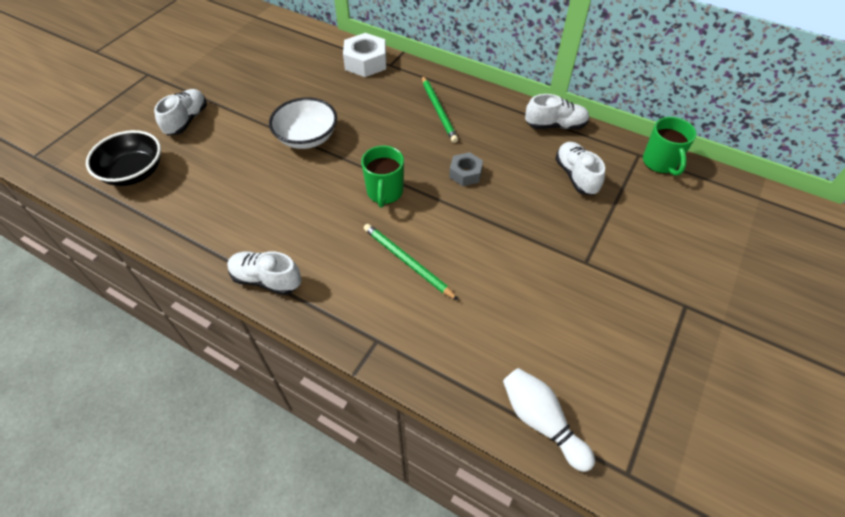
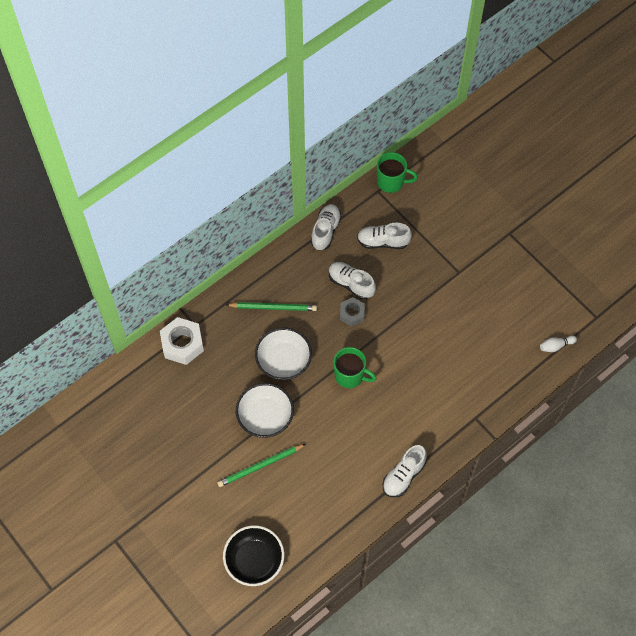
camera: 70 degrees left, 10 degrees up
white shoe [154,89,207,136] -> white shoe moved to [329,262,376,300]
green pencil [364,224,458,300] -> green pencil moved to [217,444,306,487]
white bowling pin [503,368,595,472] -> white bowling pin [540,336,577,352], size x0.58
none -> white bowl [255,327,312,380]

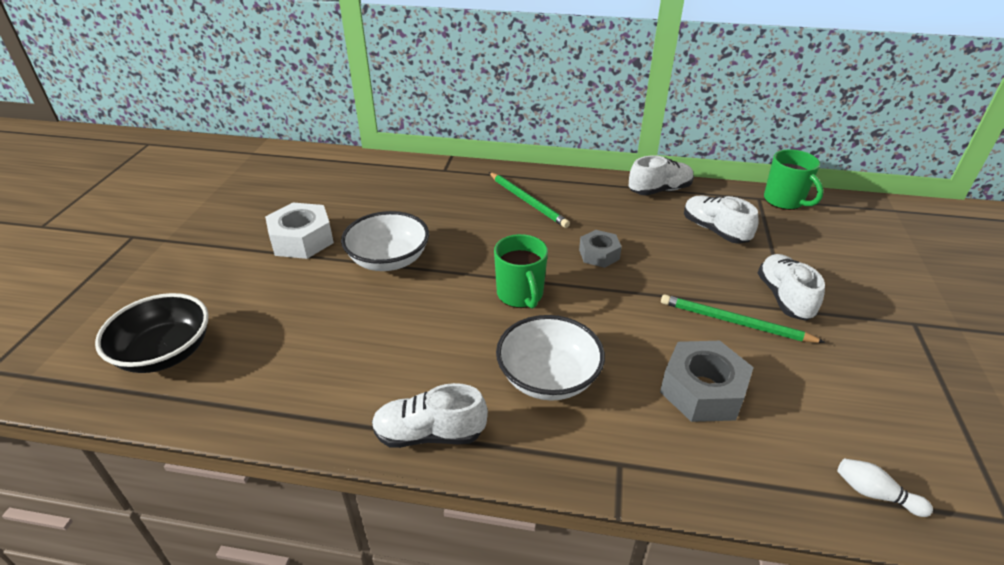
camera: 50 degrees right, 25 degrees down
white nut [160,317,204,365] -> white nut moved to [265,202,334,259]
green pencil [217,444,306,487] -> green pencil moved to [661,294,825,343]
white bowl [255,327,312,380] -> white bowl moved to [496,315,605,401]
white shoe [329,262,376,300] -> white shoe moved to [758,254,825,321]
none -> grey nut [660,341,754,422]

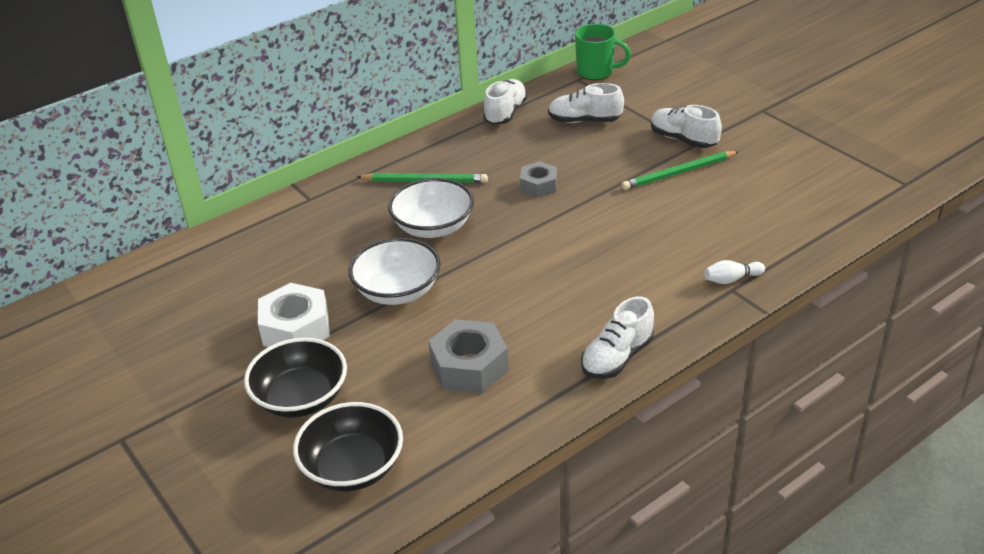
camera: 45 degrees left, 0 degrees up
green mug [494,234,548,309] -> none
white bowl [496,315,605,401] -> white bowl moved to [388,178,474,238]
grey nut [660,341,754,422] -> grey nut moved to [428,319,509,393]
white bowling pin [837,458,933,517] -> white bowling pin moved to [704,260,765,284]
none -> black bowl [244,338,347,418]

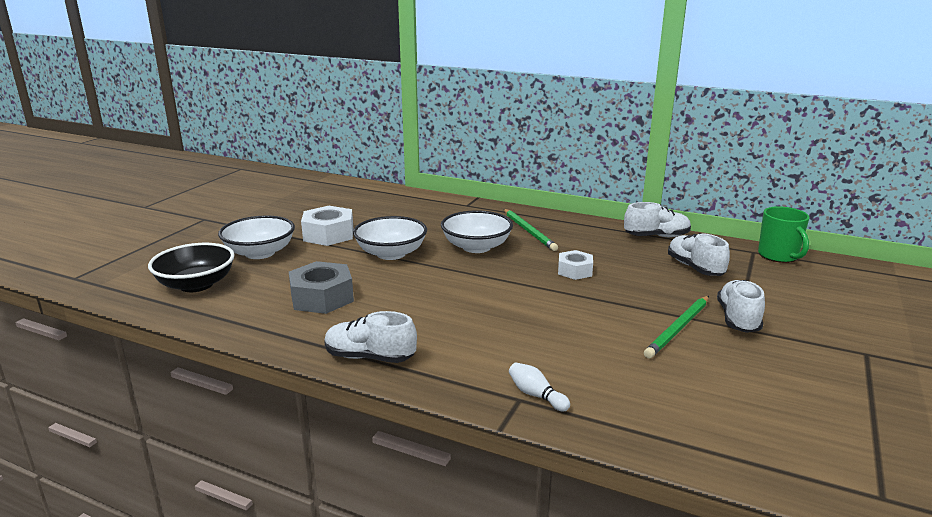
camera: 60 degrees right, 15 degrees down
black bowl [244,338,347,418] -> white bowl [218,215,295,259]
grey nut [520,161,557,198] -> white nut [558,250,593,280]
green pencil [622,151,739,190] -> green pencil turned 90 degrees counterclockwise [644,296,709,359]

